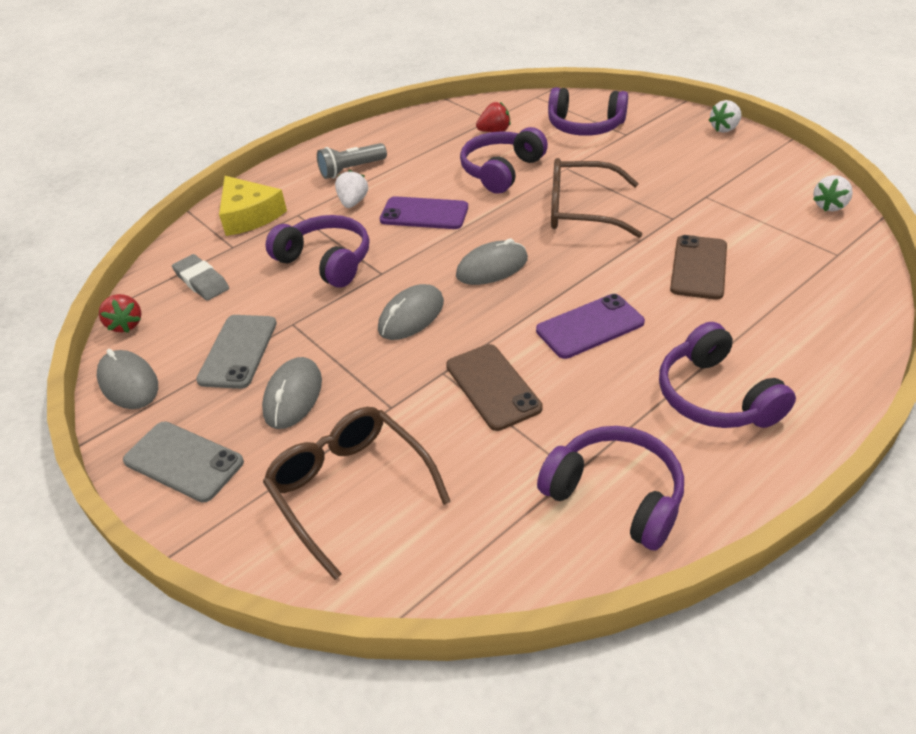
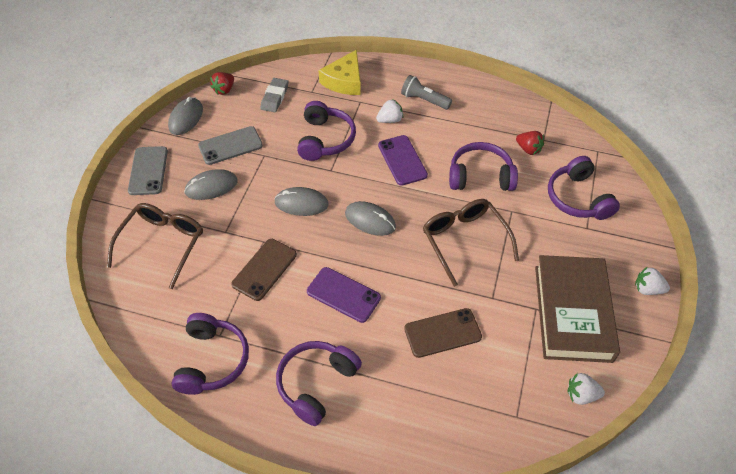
camera: 55 degrees right, 10 degrees up
none -> brown book [535,255,620,363]

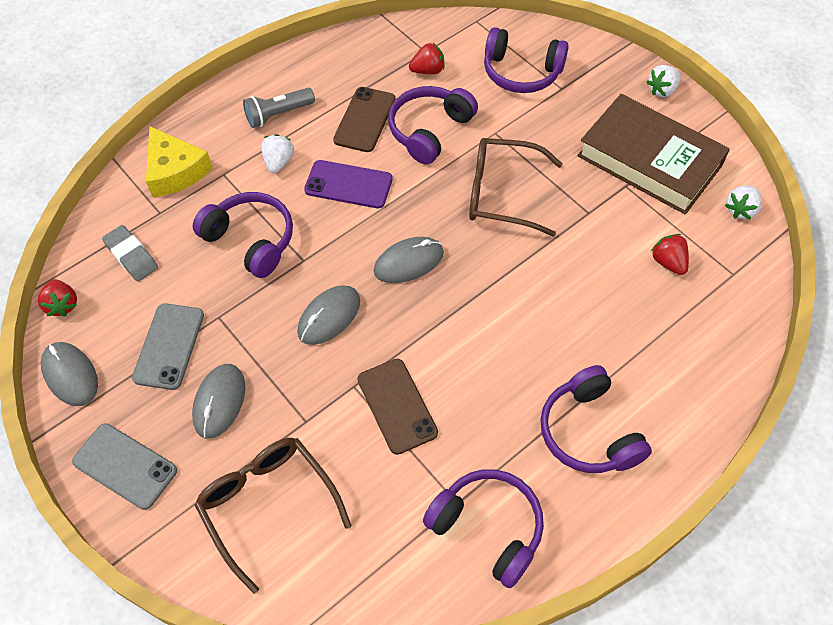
camera: 55 degrees left, 5 degrees up
purple phone [307,267,381,323] -> none
brown phone [404,308,482,358] -> brown phone moved to [333,87,395,152]
none -> red strawberry [651,234,689,275]

